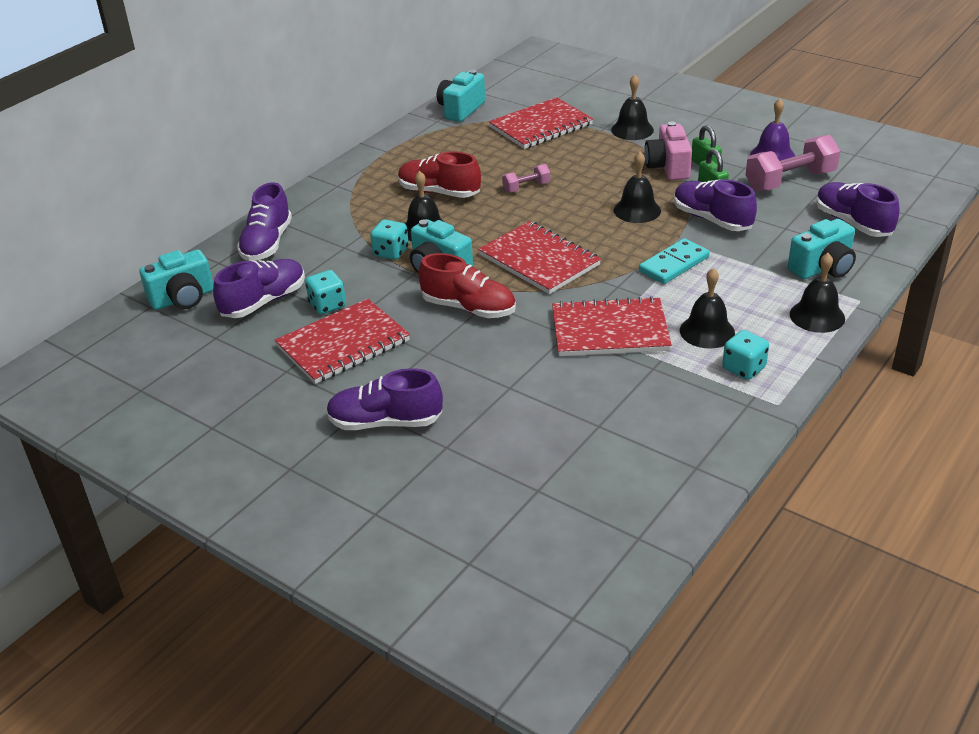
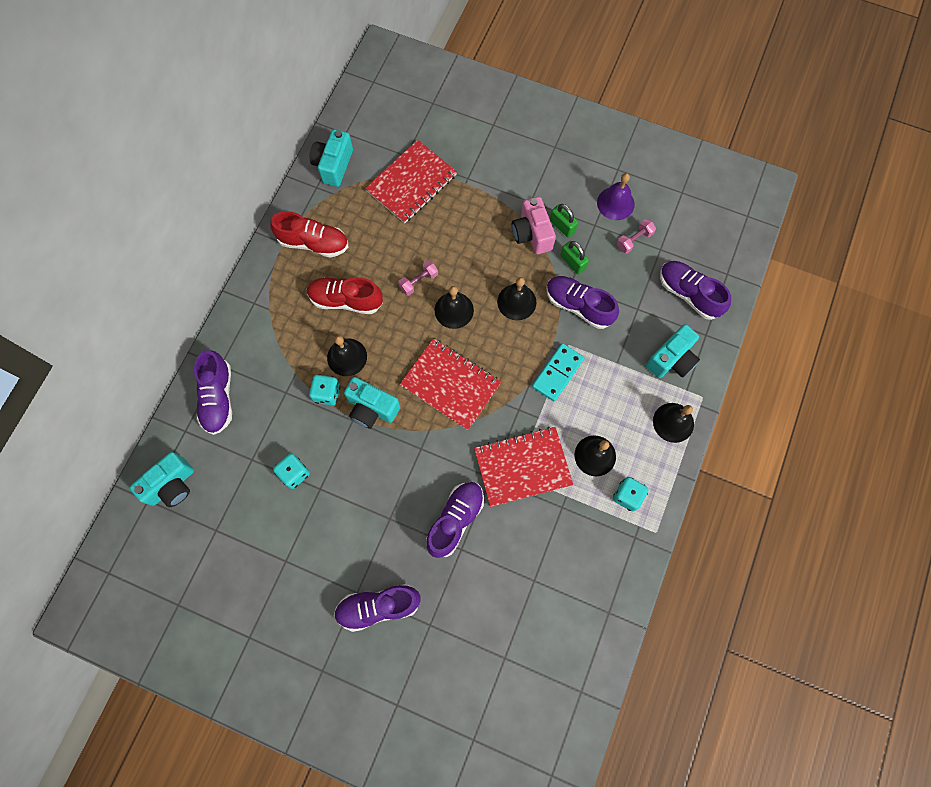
camera: 15 degrees left, 35 degrees up
purple shoe [213,259,305,318] -> purple shoe moved to [426,482,484,558]
red notebook [275,299,410,384] -> none
red shoe [418,253,516,318] -> red shoe moved to [270,211,348,258]
black bell [611,75,654,140] -> black bell moved to [435,286,474,329]
pink dumbbell [746,135,840,191] -> pink dumbbell [617,219,656,254], size x0.52

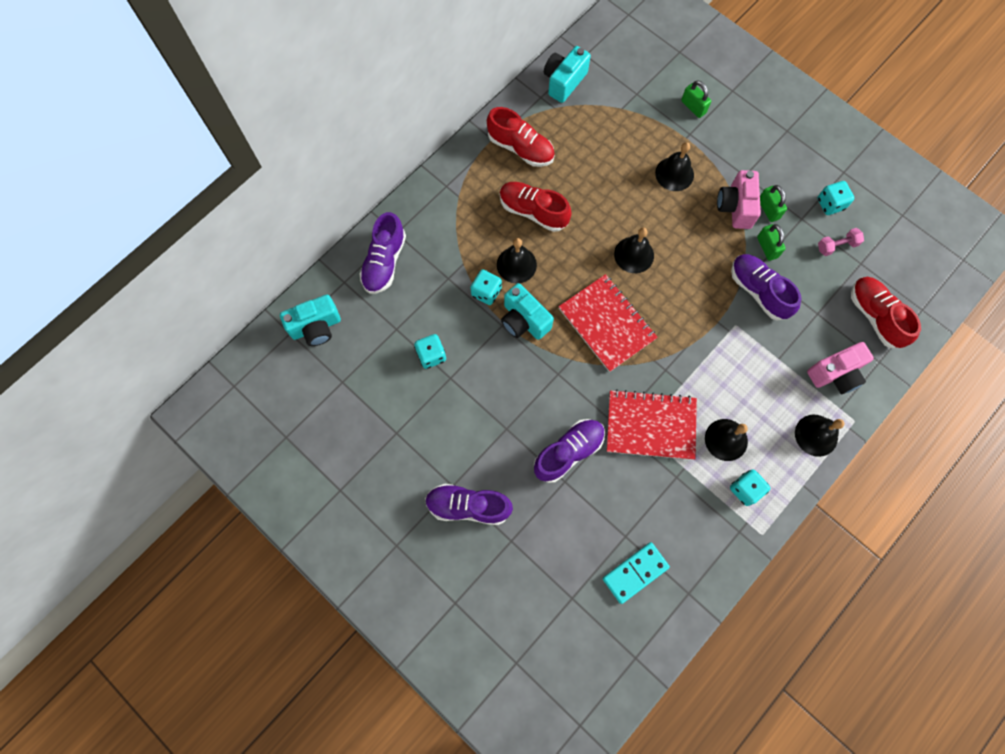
camera: 20 degrees right, 0 degrees up
red notebook [365,140,457,223] -> none
pink dumbbell [398,260,438,296] -> none
black bell [497,277,536,320] -> black bell moved to [655,142,694,191]
turquoise domino [532,343,584,401] -> turquoise domino moved to [603,542,670,604]
purple bell [597,173,635,220] -> turquoise dice [817,181,854,215]
turquoise camera [646,324,700,378] -> pink camera [807,342,874,394]
purple shoe [660,261,731,320] -> red shoe [851,277,921,348]
none -> green padlock [681,80,711,118]

